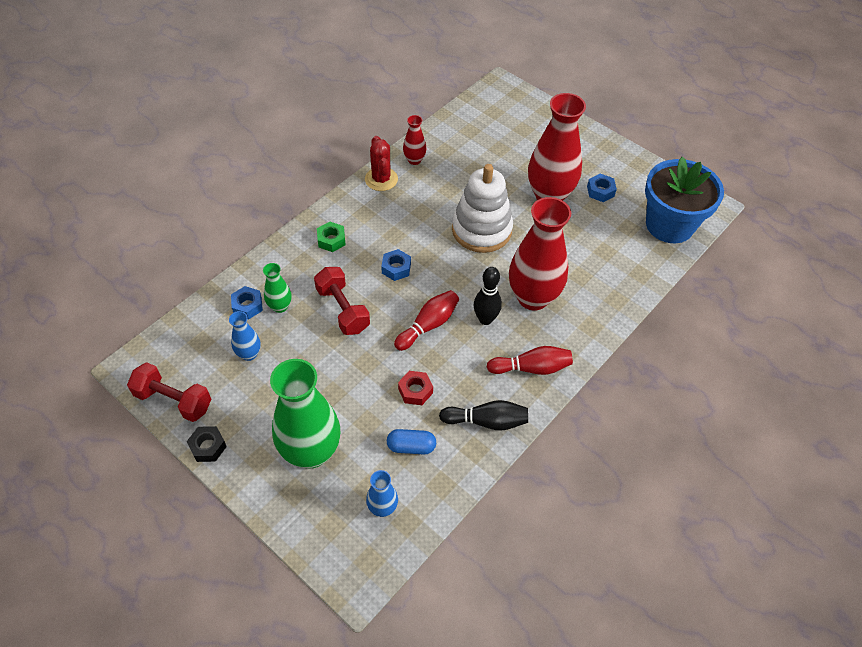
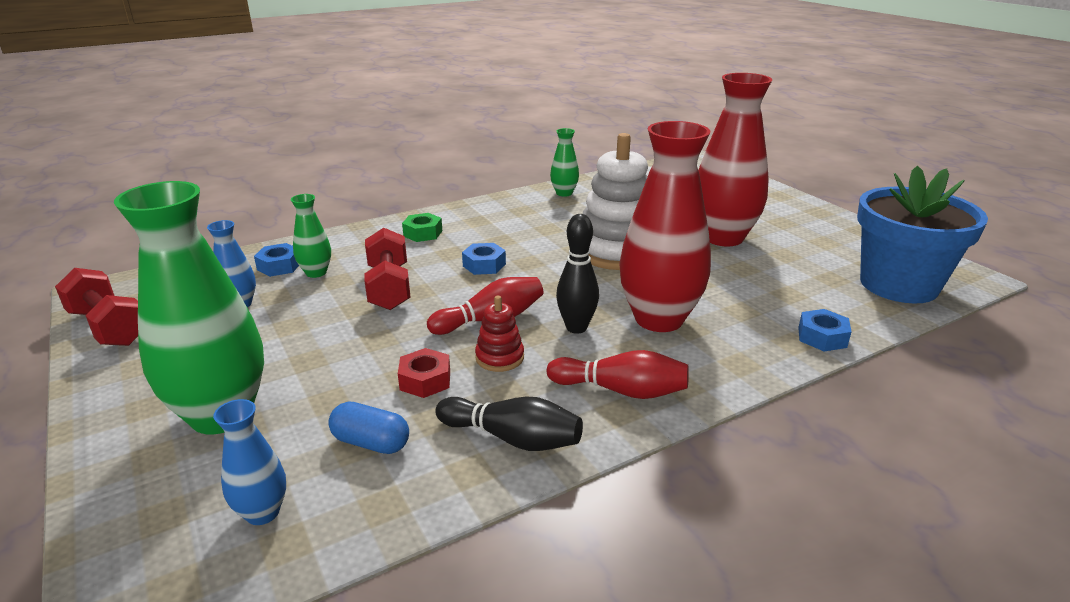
camera: 20 degrees right, 25 degrees down
black nut [187,426,227,462] -> none
red cactus [365,136,398,191] -> none
red vase [403,115,426,165] -> green vase [550,128,579,197]
blue nut [587,173,617,202] -> blue nut moved to [798,309,852,352]
none -> red stacking toy [475,296,524,372]

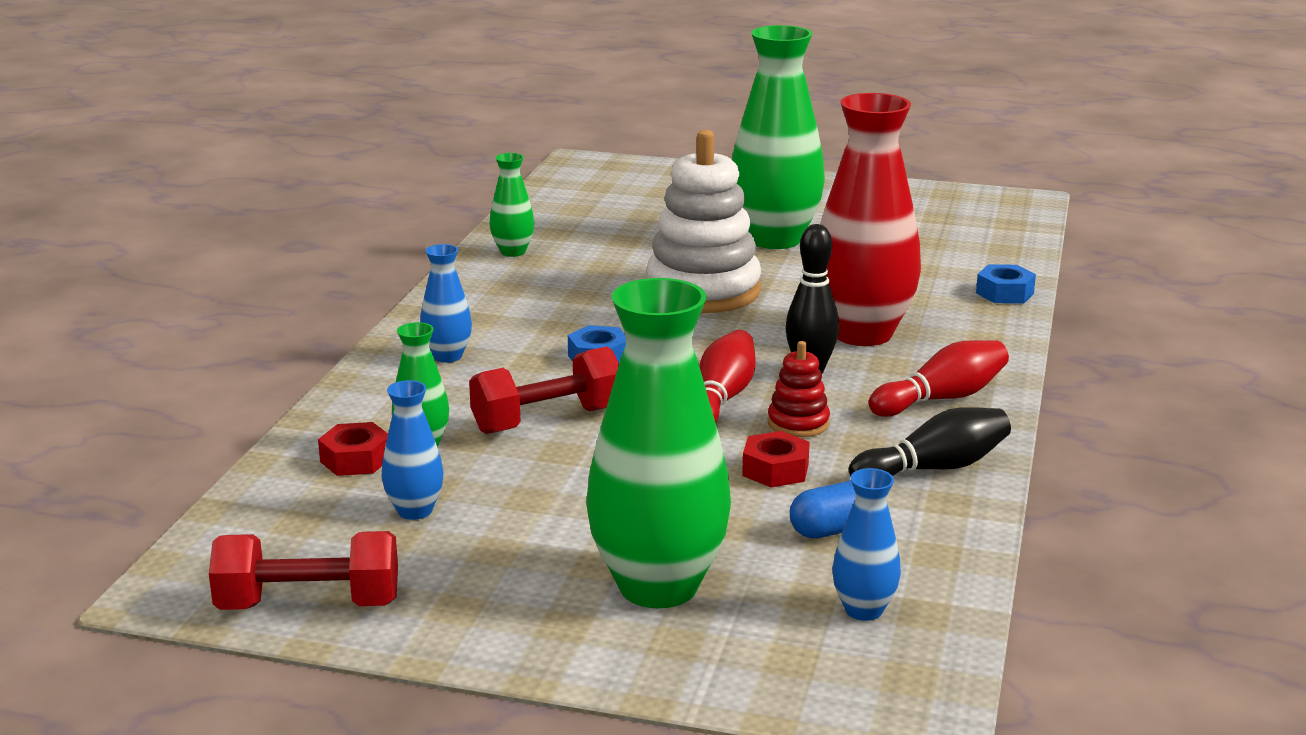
camera: 45 degrees left, 5 degrees down
blue nut [254,243,299,277] -> red nut [318,422,388,476]
red dumbbell [364,228,411,310] -> red dumbbell turned 60 degrees counterclockwise [469,346,619,434]
green nut [402,213,442,242] -> blue vase [420,244,472,363]
red vase [698,73,772,246] -> green vase [732,25,825,249]
blue flower pot [857,166,988,304] -> none

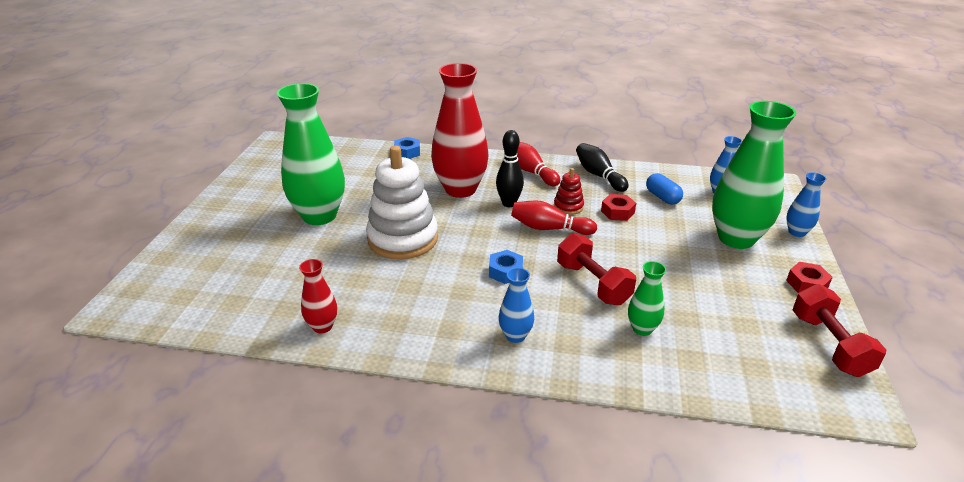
camera: 95 degrees left, 10 degrees up
red nut [318,422,388,476] -> red nut moved to [786,262,833,293]
blue vase [382,380,444,520] -> blue vase moved to [786,172,826,237]
green vase [490,153,534,257] -> red vase [299,259,337,333]

